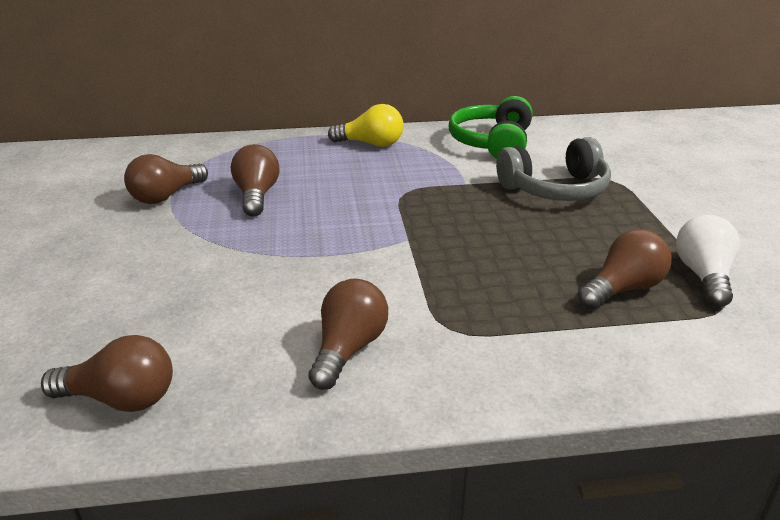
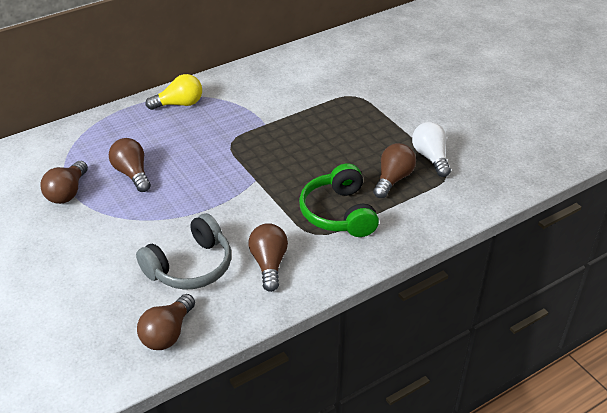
camera: 25 degrees left, 10 degrees up
brown light bulb [41,335,173,412] -> brown light bulb turned 135 degrees clockwise [137,294,195,350]
green headphones [449,96,533,159] -> green headphones moved to [299,163,379,237]
grey headphones [496,137,611,201] -> grey headphones moved to [136,213,231,290]

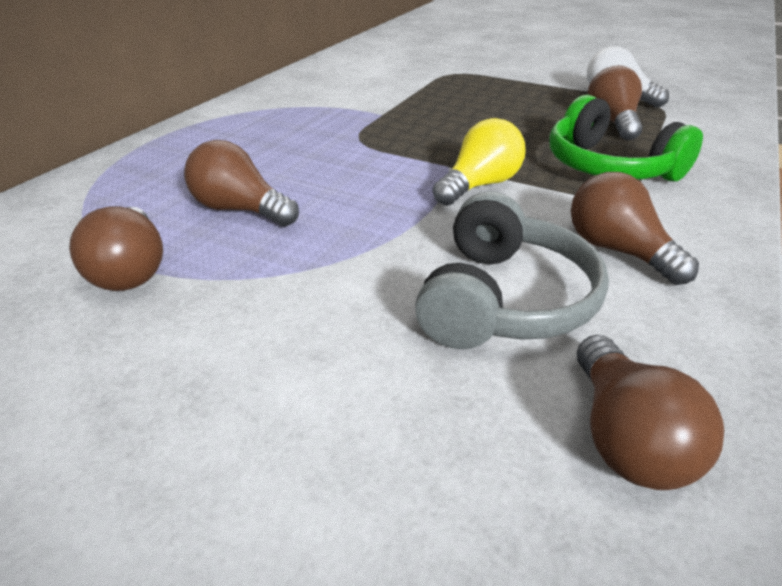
camera: 30 degrees left, 5 degrees down
yellow light bulb [145,74,202,110] -> yellow light bulb moved to [433,118,525,206]

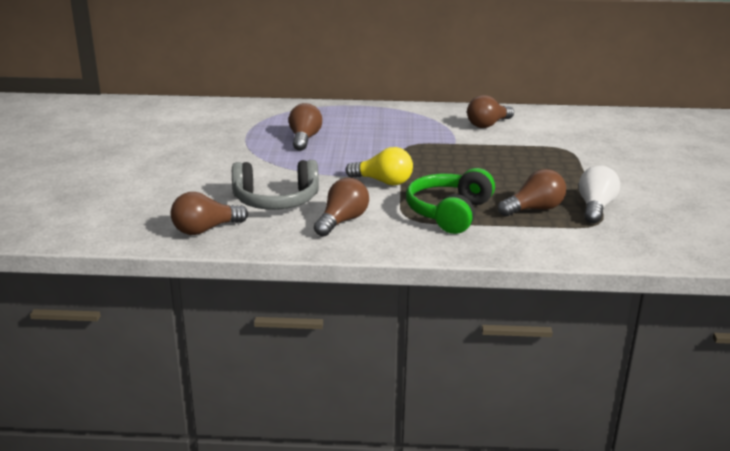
camera: 65 degrees right, 10 degrees down
brown light bulb [69,206,163,291] -> brown light bulb moved to [467,95,514,128]

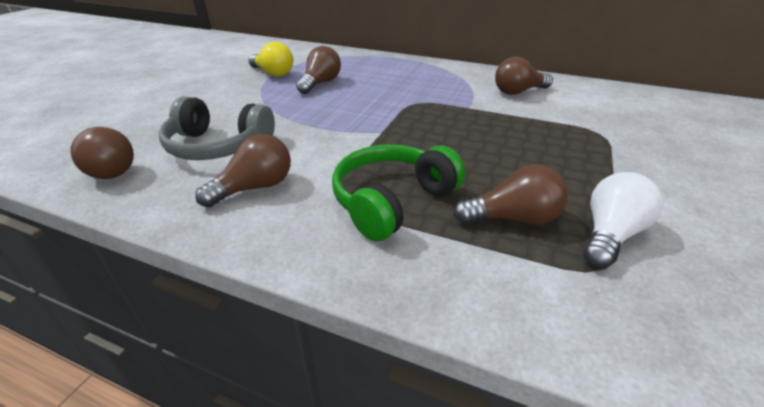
camera: 20 degrees right, 10 degrees up
brown light bulb [171,192,248,235] -> brown light bulb turned 135 degrees counterclockwise [71,127,134,179]
yellow light bulb [345,147,413,186] -> yellow light bulb moved to [248,42,293,77]

